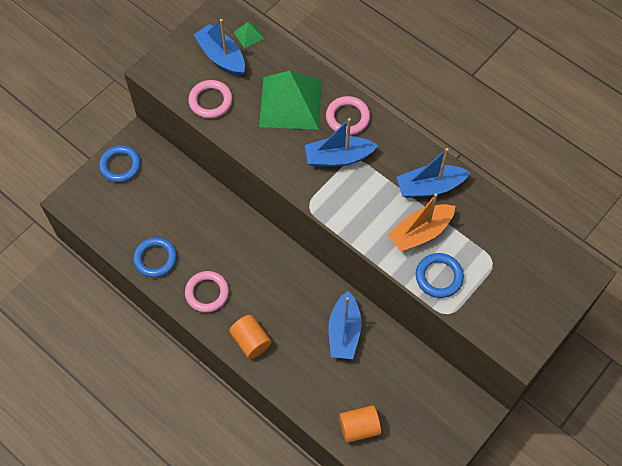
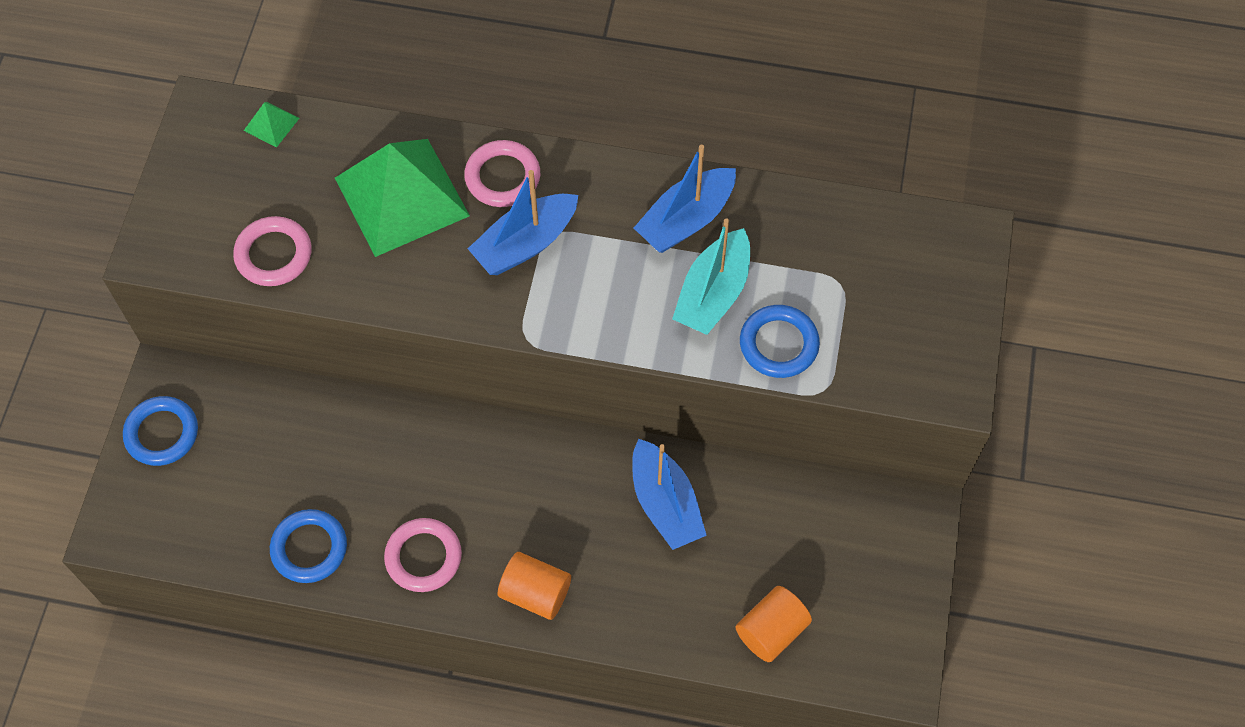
camera: 30 degrees left, 0 degrees up
blue boat [193,19,245,76] -> none
orange boat [387,193,455,252] -> turquoise boat [672,218,750,335]

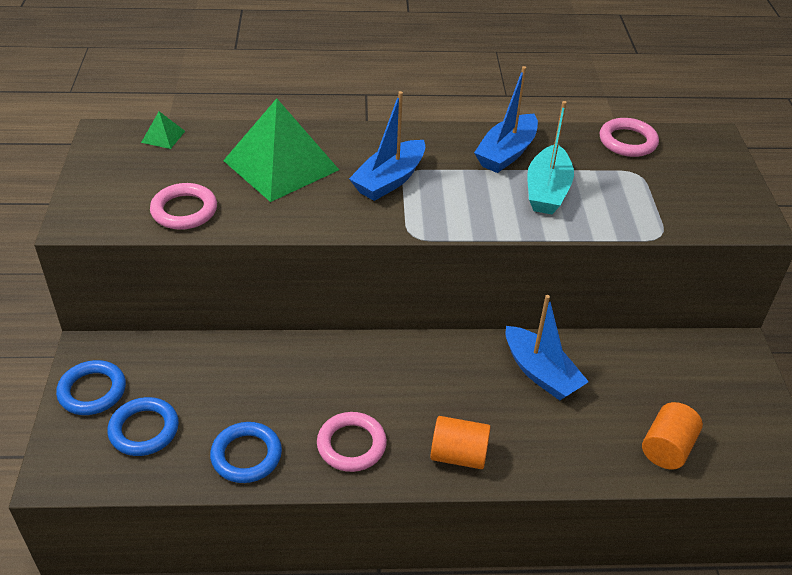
camera: 15 degrees left, 20 degrees down
pink ring [464,140,540,207] -> pink ring moved to [600,118,659,157]
blue ring [740,305,820,378] -> blue ring moved to [107,397,179,456]

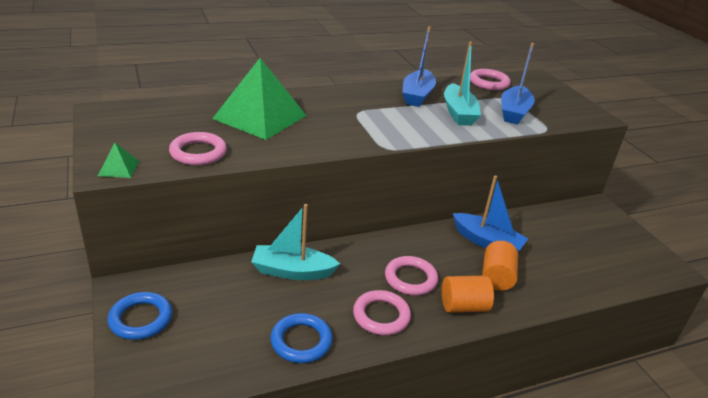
camera: 20 degrees left, 10 degrees down
blue ring [107,397,179,456] -> none
green pyramid [141,111,185,149] -> green pyramid moved to [98,143,139,178]
blue boat [349,91,425,201] -> blue boat moved to [501,43,535,125]
orange cylinder [642,402,703,470] -> orange cylinder moved to [482,241,518,291]
none -> turquoise boat [251,204,340,280]
none -> pink ring [385,256,438,295]

